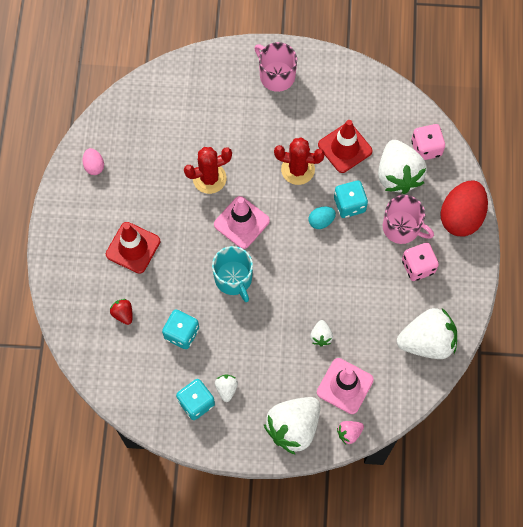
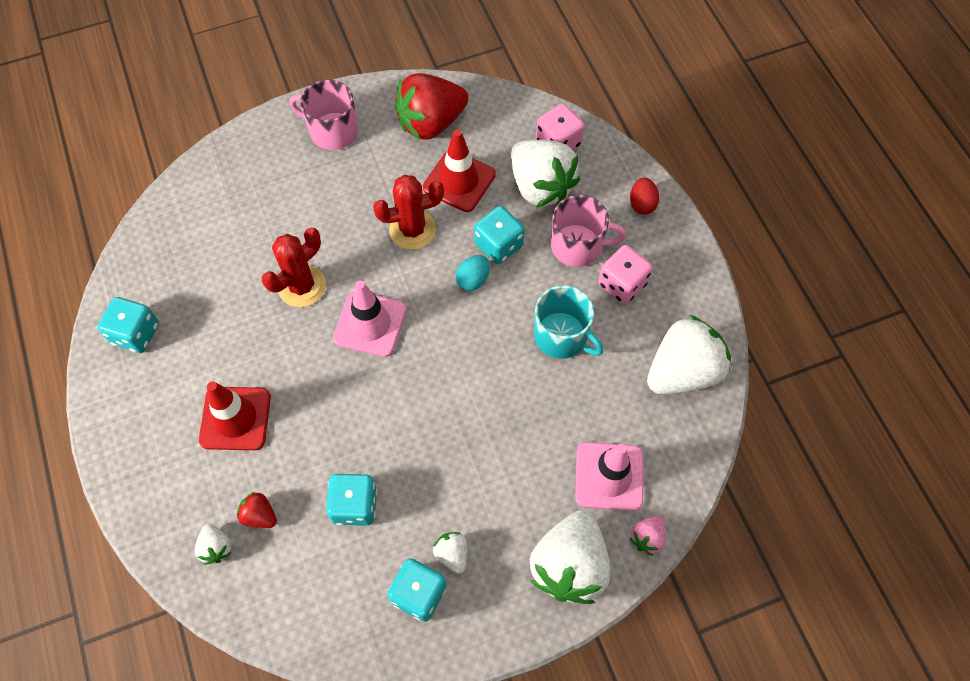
camera: 25 degrees left, 5 degrees down
pink egg [82,148,104,175] -> turquoise dice [98,297,159,353]
turquoise mug [212,246,253,302] -> turquoise mug moved to [534,285,604,359]
white strawberry [310,320,333,346] -> white strawberry moved to [194,524,231,565]
red egg [440,181,488,236] -> red egg [630,177,659,215], size x0.48
none -> red strawberry [394,73,469,140]

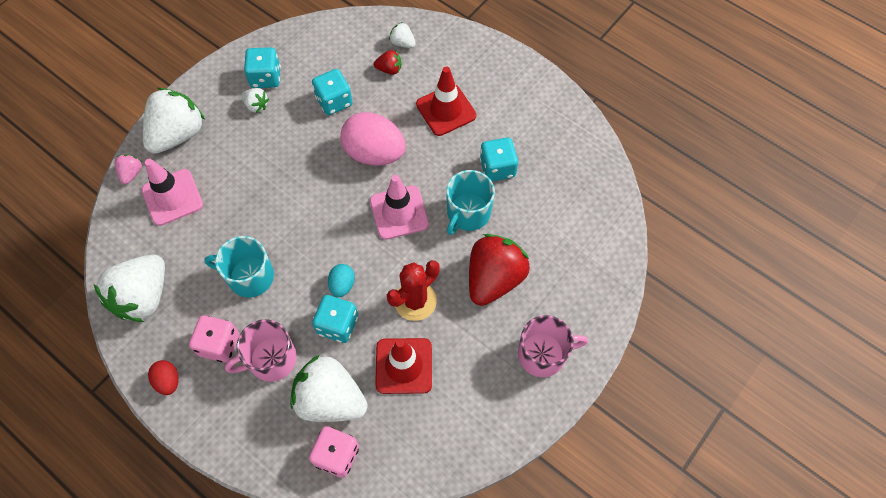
camera: 150 degrees right, 0 degrees up
turquoise dice [98,297,159,353] -> turquoise dice moved to [480,138,518,182]
red cactus [261,227,326,307] -> turquoise mug [446,170,495,235]
red strawberry [394,73,469,140] -> red strawberry moved to [469,234,530,306]
white strawberry [530,510,610,604] -> white strawberry turned 45 degrees clockwise [143,88,205,154]
red egg [630,177,659,215] -> red egg moved to [148,360,179,395]
none -> pink egg [340,112,406,166]

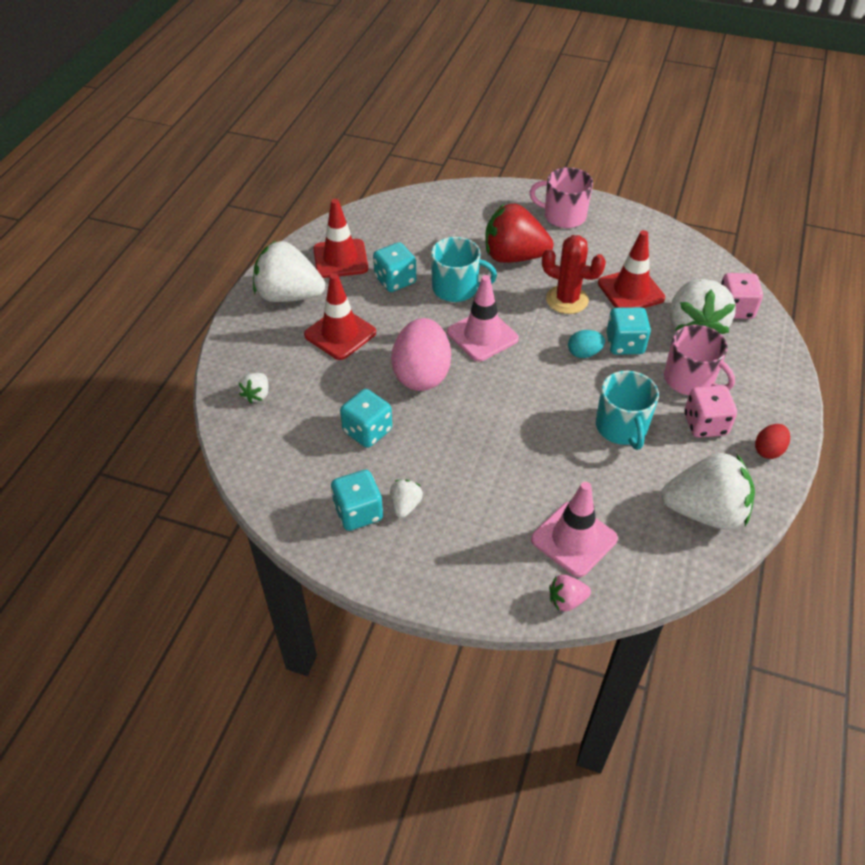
camera: 110 degrees left, 15 degrees down
white strawberry [143,88,205,154] -> white strawberry moved to [253,241,325,302]
red strawberry [374,50,401,75] -> none
pink mug [518,315,588,377] -> pink mug turned 45 degrees counterclockwise [529,167,593,228]
none -> red traffic cone [313,199,368,278]

